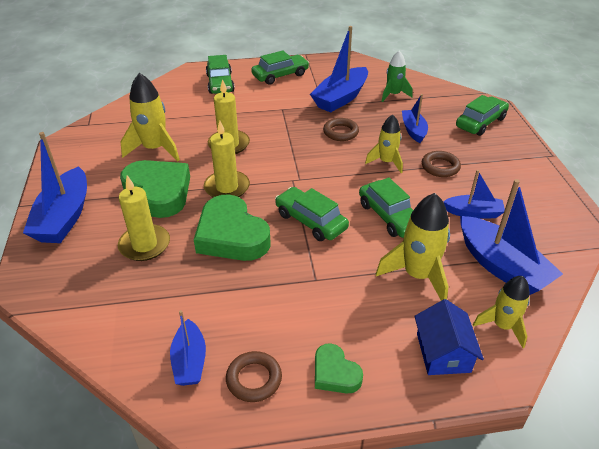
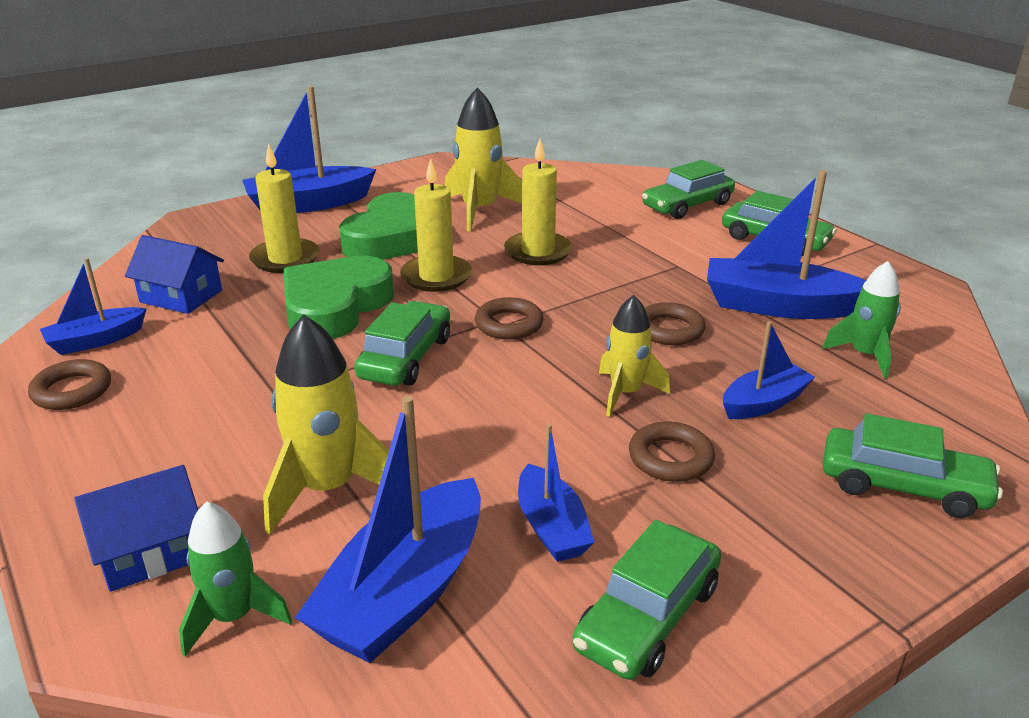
camera: 65 degrees right, 10 degrees down
green heart [315,343,363,393] -> none
green car [359,177,413,238] -> green car moved to [572,520,721,680]
yellow rocket [473,276,530,348] -> green rocket [179,501,292,656]
none -> blue house [125,235,224,314]
none -> brown ring [475,297,544,340]

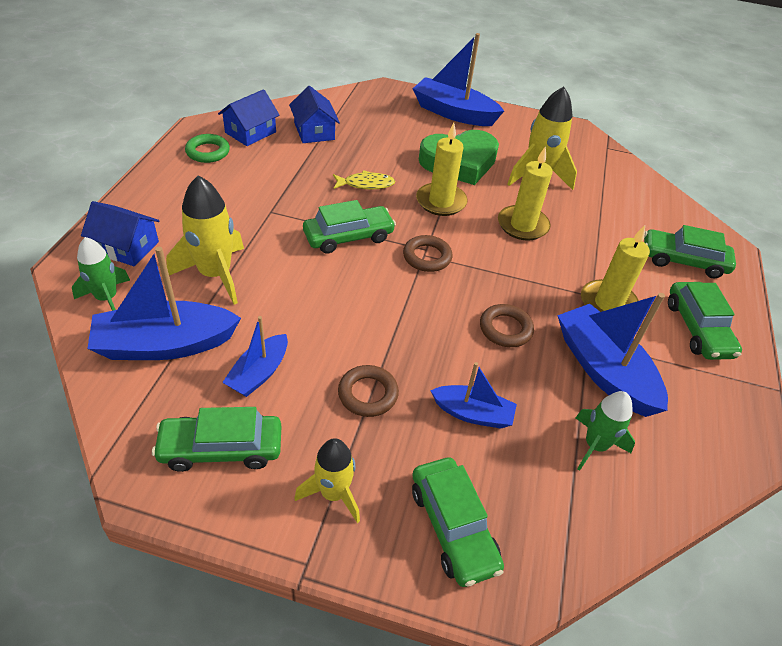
camera: 45 degrees right, 15 degrees up
brown ring [28,359,111,410] -> green ring [185,134,230,163]
blue boat [40,258,147,355] -> blue house [218,89,279,146]
yellow candle [249,143,320,273] -> yellow candle moved to [581,225,650,312]
green heart [284,256,394,339] -> yellow fish [333,170,395,190]
yellow rocket [599,295,670,417] -> yellow rocket moved to [294,438,360,523]

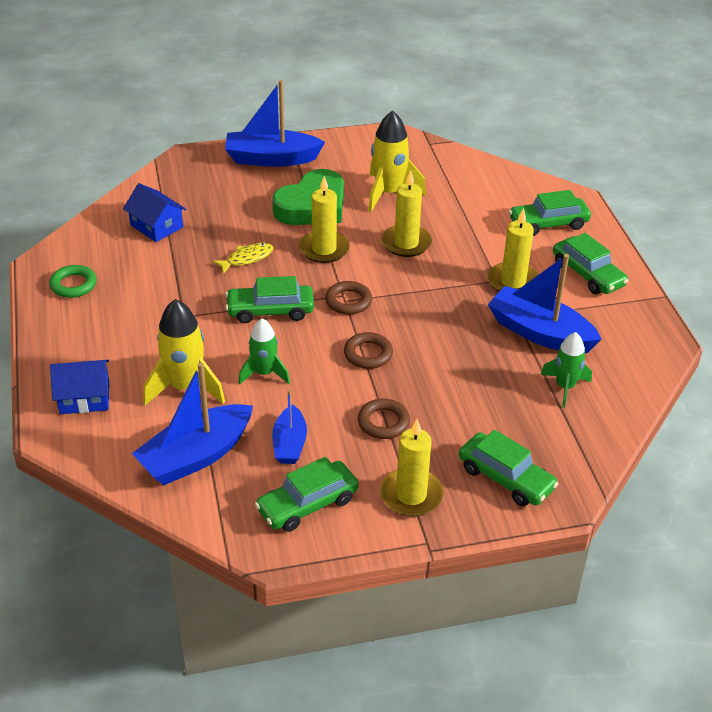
camera: 25 degrees left, 5 degrees down
green rocket [72,237,130,311] -> green rocket moved to [239,318,290,384]
blue house [218,89,279,146] -> none
yellow rocket [294,438,360,523] -> yellow candle [380,419,443,517]
green car [303,200,396,254] -> green car turned 135 degrees counterclockwise [225,276,314,323]
blue boat [430,362,517,429] -> none
brown ring [480,304,534,347] -> brown ring moved to [344,332,393,369]

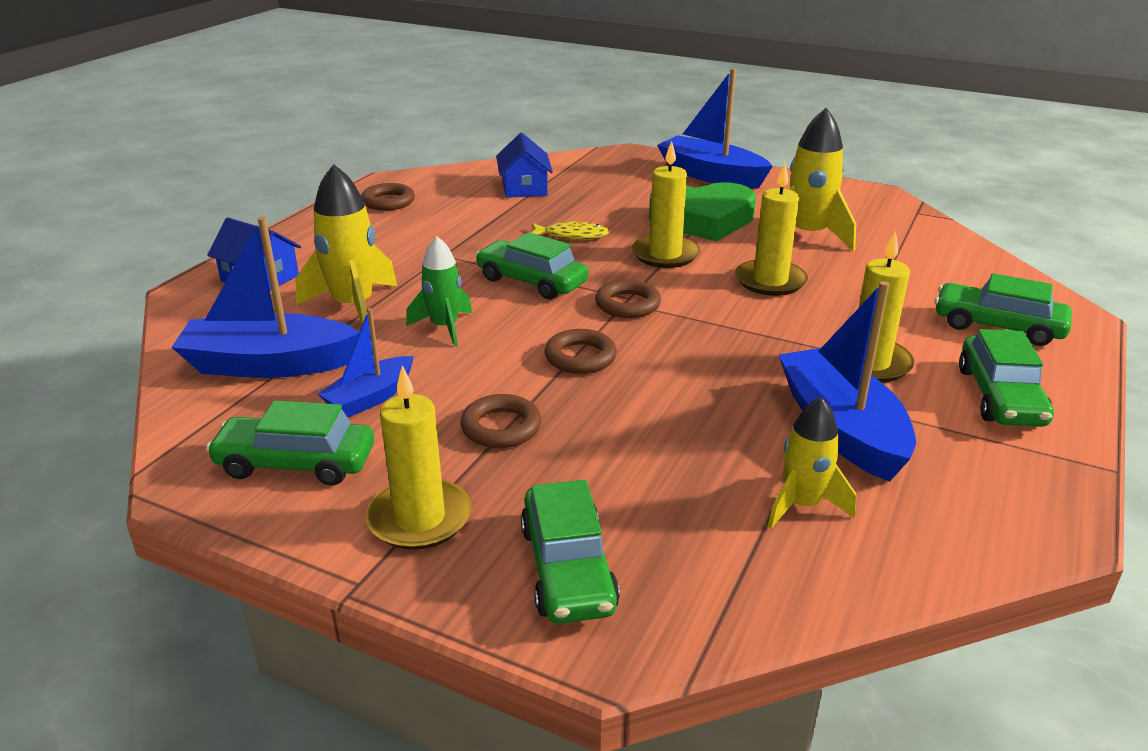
camera: 40 degrees right, 10 degrees down
green ring [49,265,97,298] -> brown ring [361,183,415,211]
green rocket [541,332,592,408] -> yellow rocket [768,397,856,529]

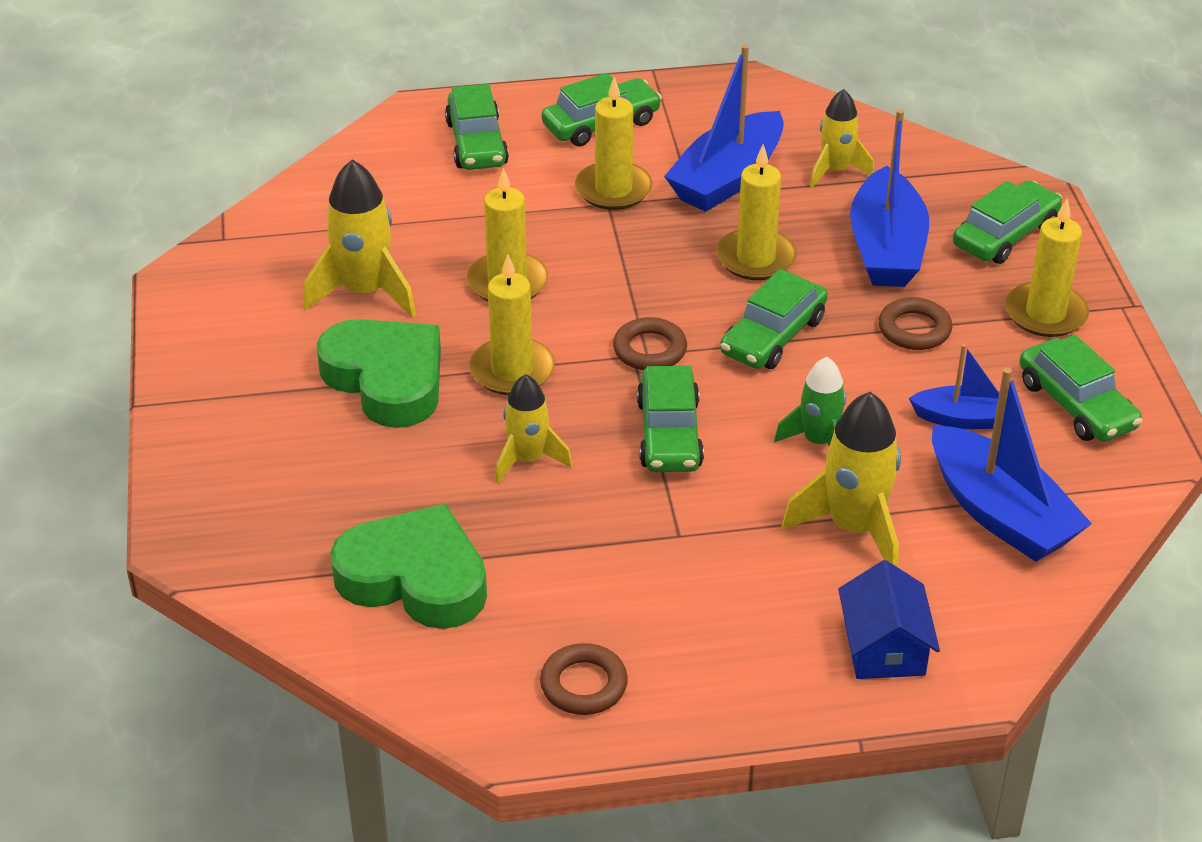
camera: 125 degrees left, 10 degrees up
blue house [496,133,553,198] -> green heart [330,503,487,629]
yellow fish [531,221,609,240] -> yellow rocket [495,374,572,484]
brown ring [545,329,617,374] -> green car [720,269,828,369]
blue boat [657,68,773,189] -> blue boat moved to [850,109,929,287]
none -> yellow candle [716,144,797,280]

